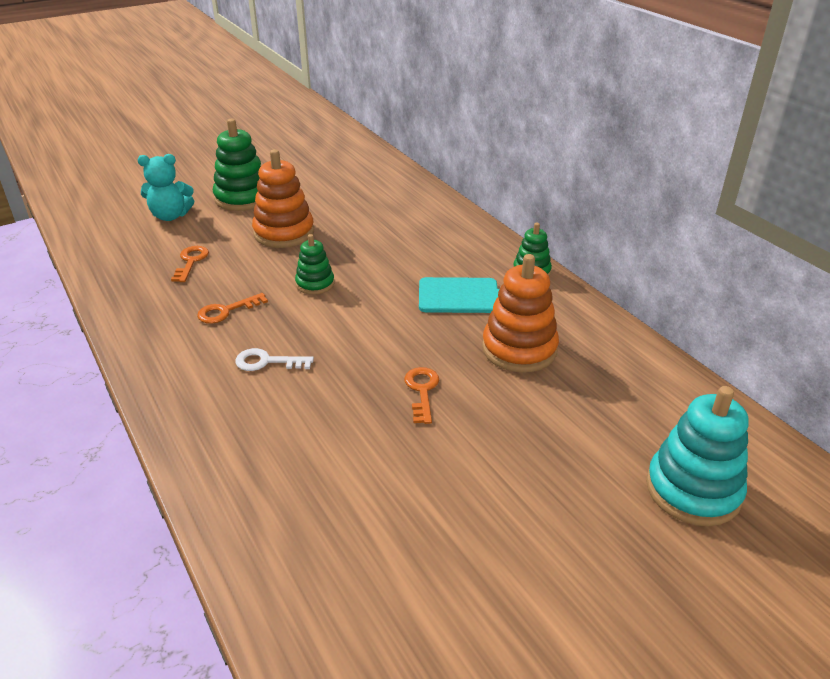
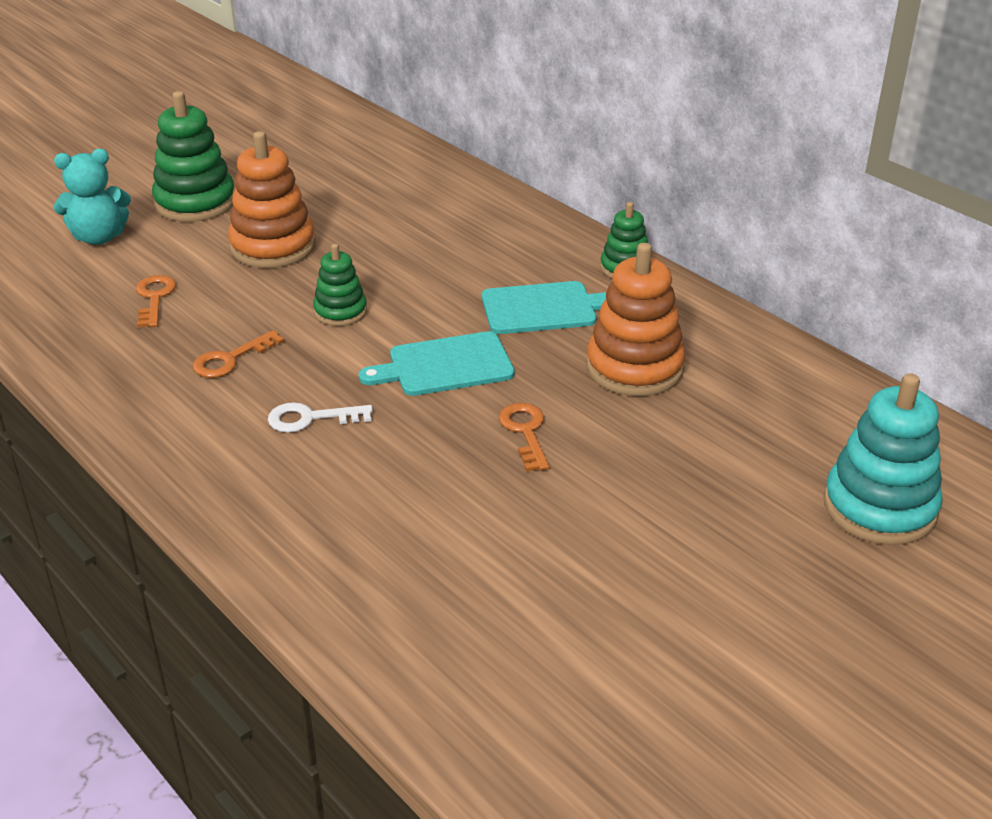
camera: 10 degrees left, 0 degrees up
none -> turquoise cutting board [359,331,515,396]

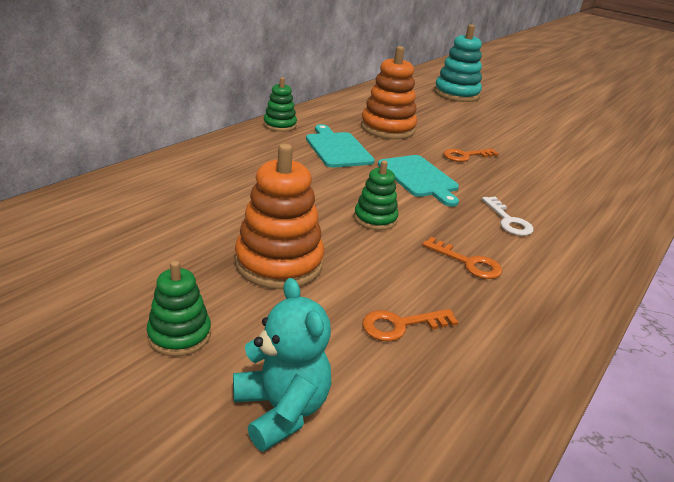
camera: 105 degrees left, 5 degrees down
green stacking toy [152,91,234,222] -> green stacking toy [147,261,211,356], size x0.58

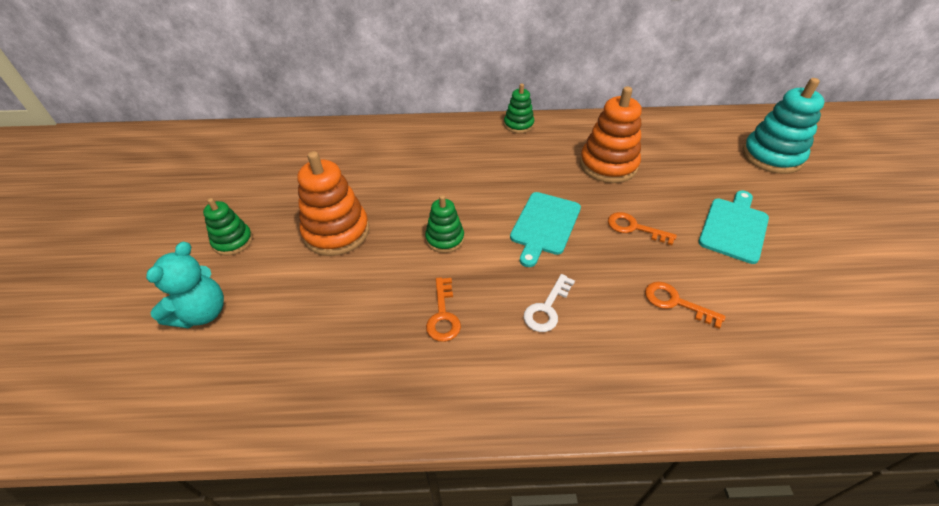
camera: 55 degrees right, 15 degrees up
turquoise cutting board [306,124,375,168] -> turquoise cutting board moved to [699,191,769,264]
orange key [362,309,458,342] -> orange key moved to [645,282,726,329]

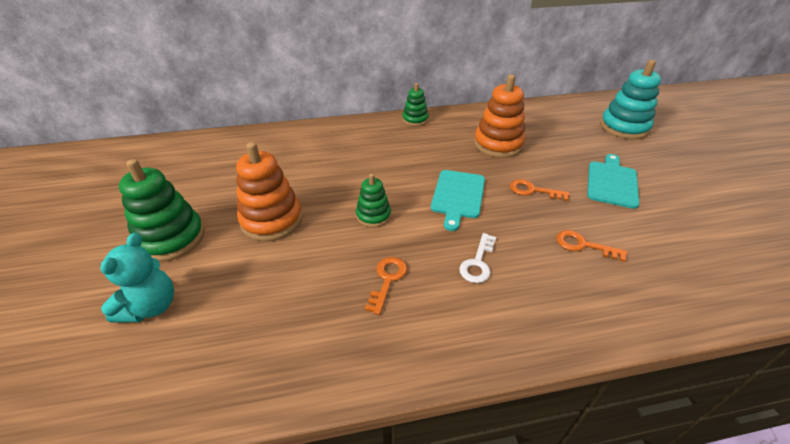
camera: 10 degrees left, 5 degrees down
green stacking toy [203,198,253,256] -> green stacking toy [119,159,205,262], size x1.73
orange key [426,277,461,342] -> orange key turned 150 degrees counterclockwise [365,257,407,315]

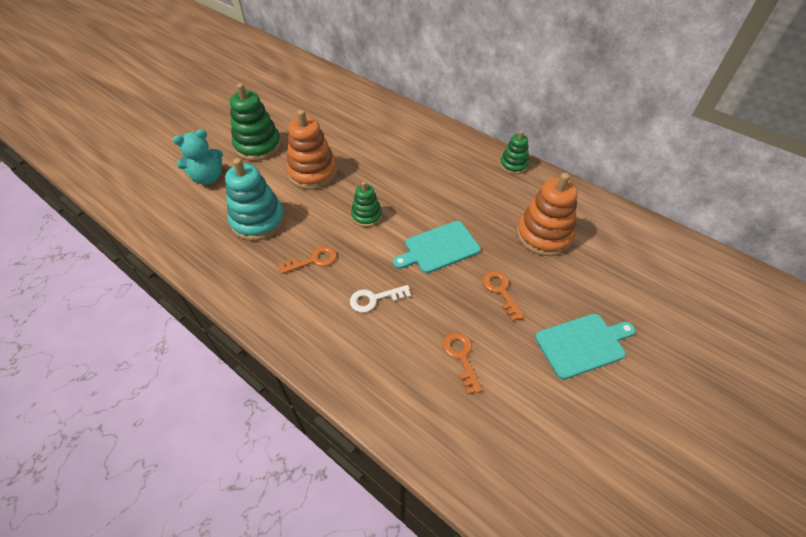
camera: 50 degrees right, 10 degrees up
turquoise stacking toy [600,60,661,139] -> turquoise stacking toy moved to [225,158,285,241]

